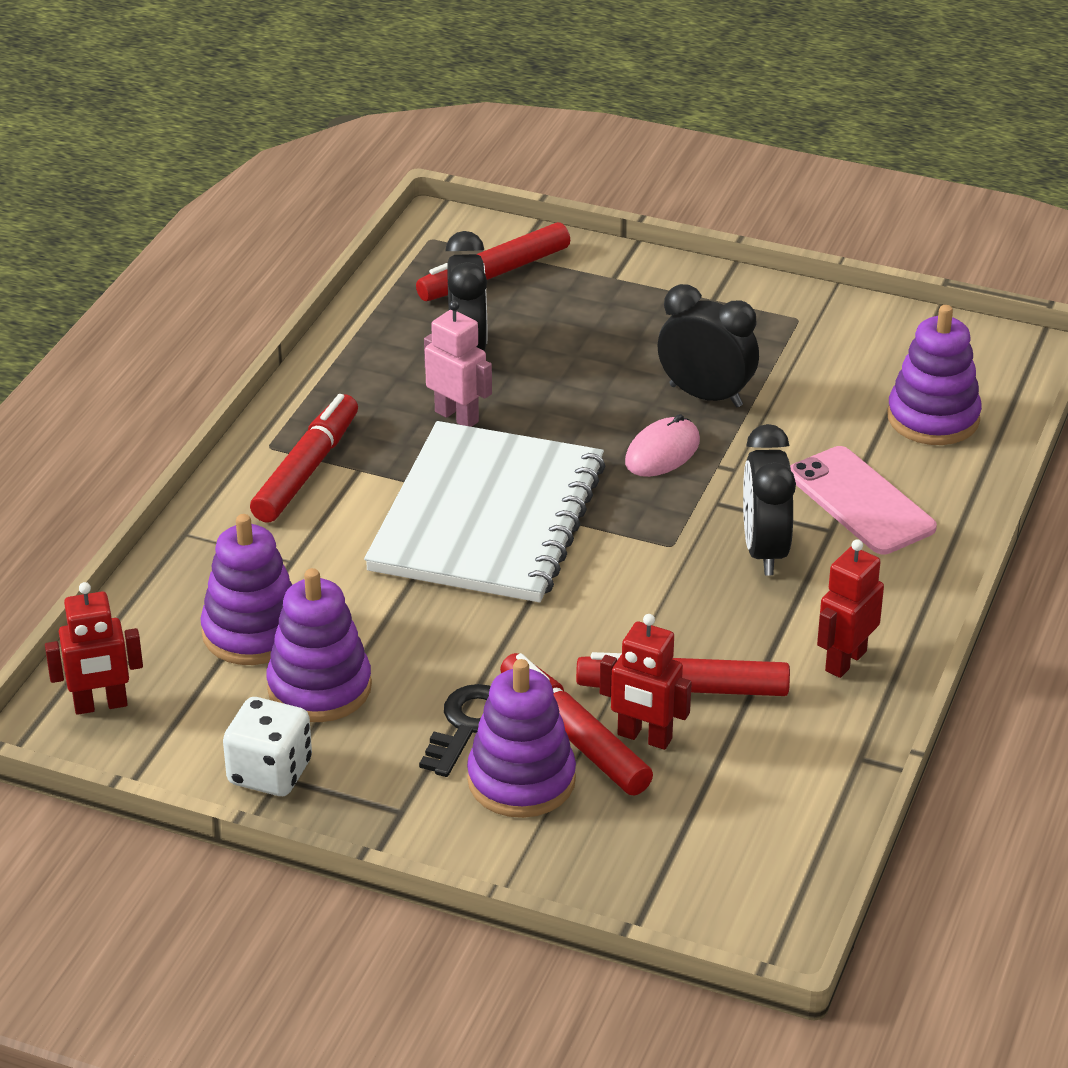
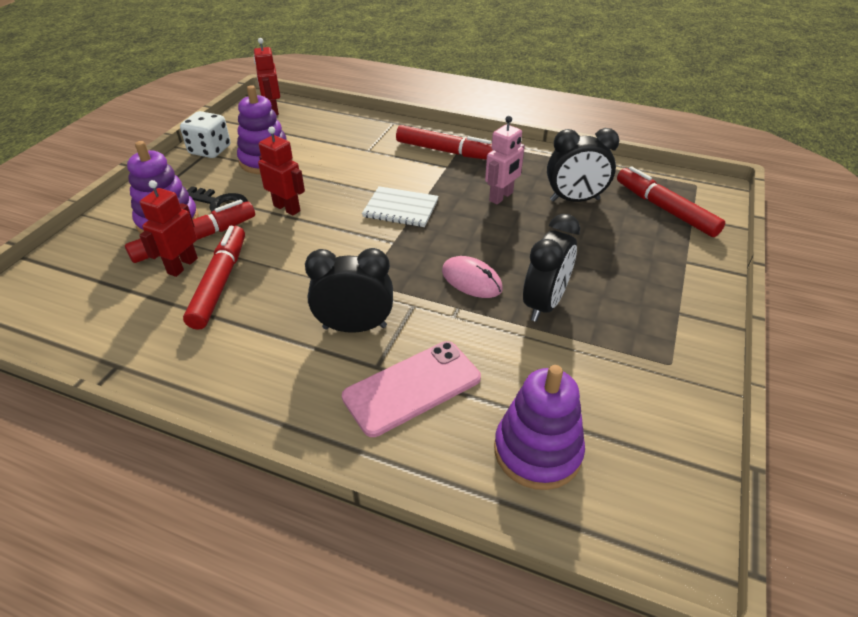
camera: 90 degrees right, 5 degrees up
purple stacking toy [200,514,292,665] -> none
white notebook [364,421,605,603] -> white notebook [362,186,439,227], size x0.46
red robot [817,539,884,678] -> red robot moved to [258,126,305,215]

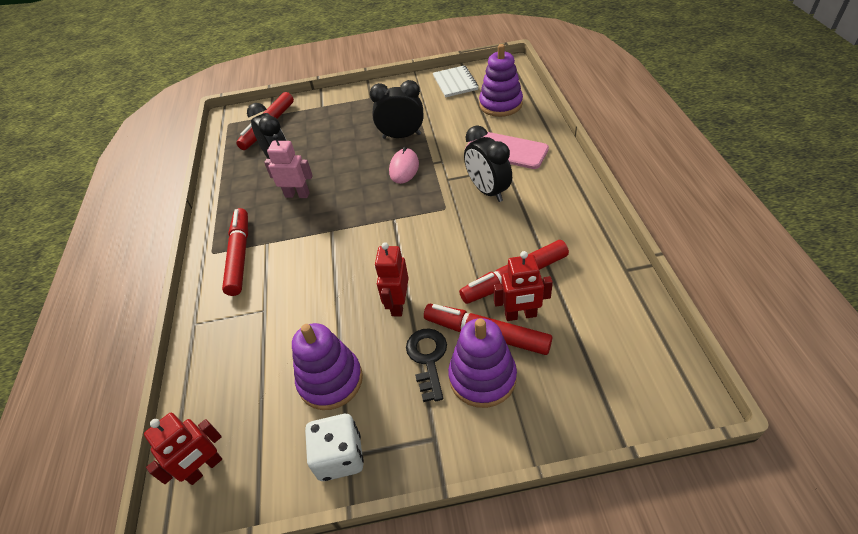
camera: 115 degrees left, 5 degrees up
white notebook [362,186,439,227] -> white notebook moved to [433,65,478,98]

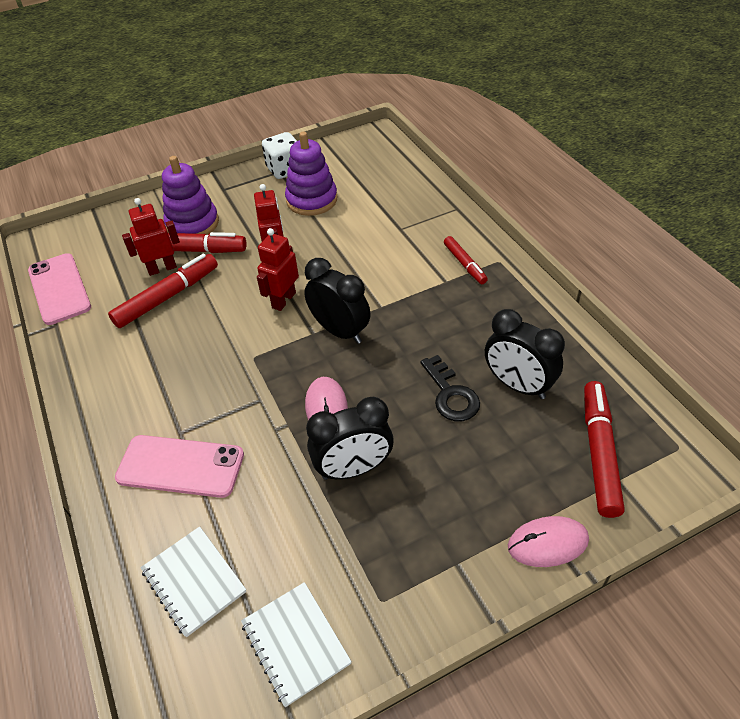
camera: 160 degrees right, 0 degrees up
red robot [144,413,222,485] -> red robot moved to [257,228,299,311]
red marker [222,208,248,296] -> red marker [444,236,488,284], size x0.60
pink robot [264,134,313,198] -> none
black key [406,328,447,402] -> black key moved to [420,355,480,421]
black clock [464,125,512,202] -> black clock moved to [304,258,371,344]
purple stacking toy [479,44,523,117] -> white notebook [141,526,246,637]
none -> pink phone [28,253,91,325]
none -> pink mouse [508,516,589,567]

